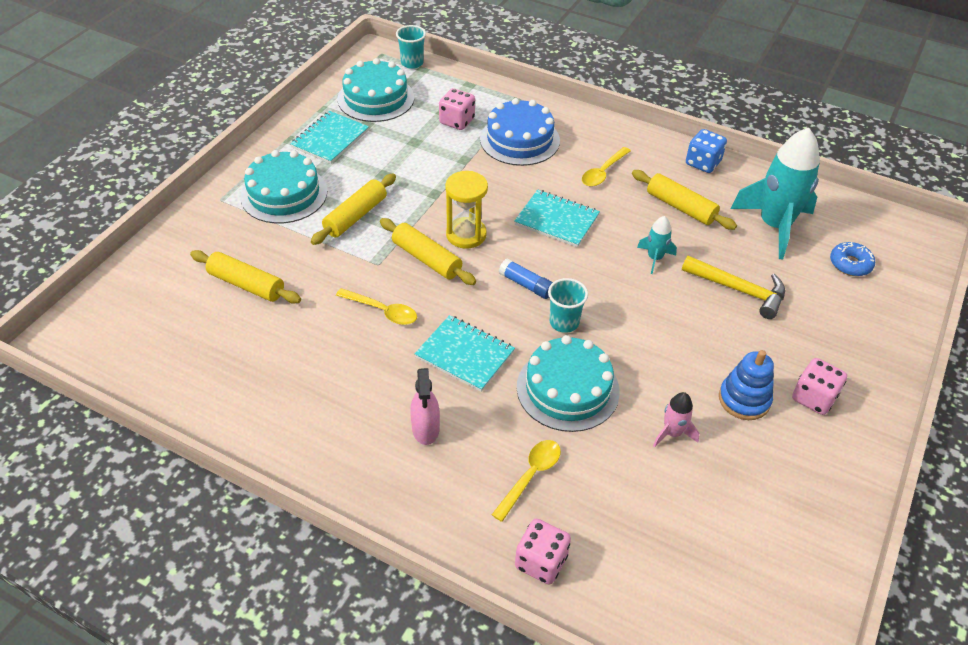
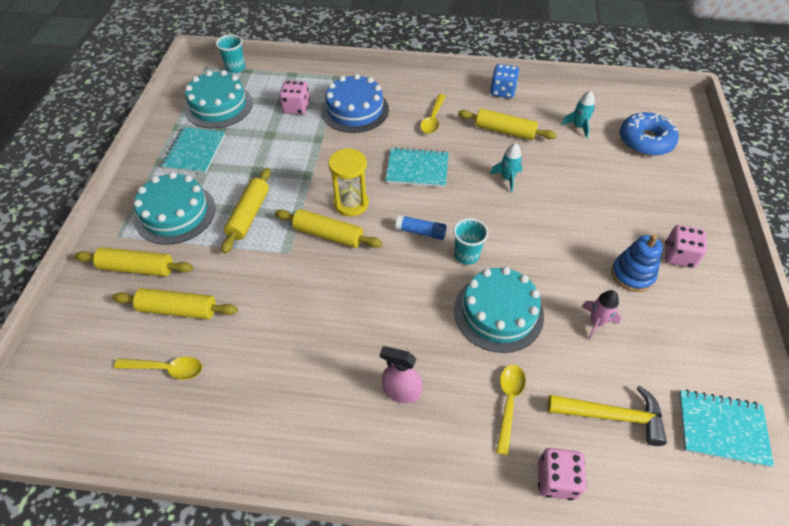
camera: 20 degrees left, 5 degrees up
yellow spoon [336,288,417,325] -> yellow spoon moved to [114,357,202,380]
pink spray bottle [410,368,440,445] -> pink spray bottle turned 135 degrees clockwise [380,346,422,404]
turquoise notebook [415,315,515,392] -> turquoise notebook moved to [679,389,774,467]
yellow hammer [682,256,785,319] -> yellow hammer moved to [548,385,667,446]
turquoise rocket [730,128,820,259] -> turquoise rocket [561,90,595,138], size x0.46
blue donut [830,242,875,276] -> blue donut [620,112,679,156], size x1.64
none -> yellow rolling pin [74,247,193,277]

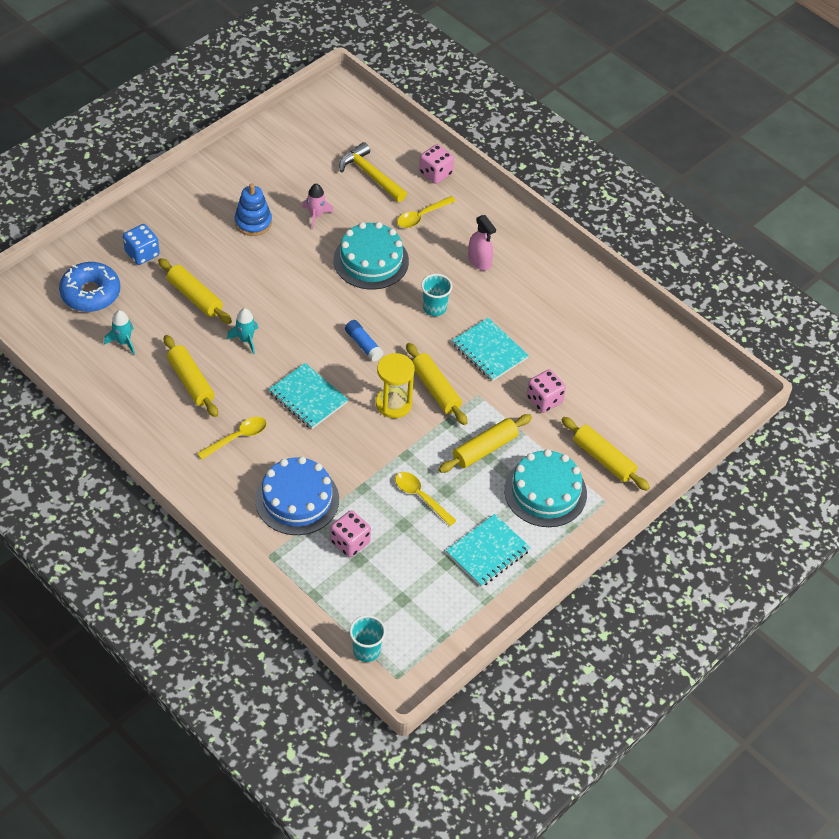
camera: 145 degrees left, 0 degrees up
yellow rolling pin [112,288,238,319] -> yellow rolling pin moved to [158,258,232,324]
yellow spoon [114,357,202,380] -> yellow spoon moved to [395,472,457,526]
turquoise cake [184,70,253,128] -> none
turquoise cup [453,218,489,265] -> turquoise cup moved to [421,274,452,316]
blue dice [490,64,519,98] -> blue dice moved to [123,224,160,265]
pink dice [665,225,707,268] -> pink dice moved to [527,369,566,413]
turquoise notebook [679,389,774,467] -> turquoise notebook moved to [452,318,529,381]

